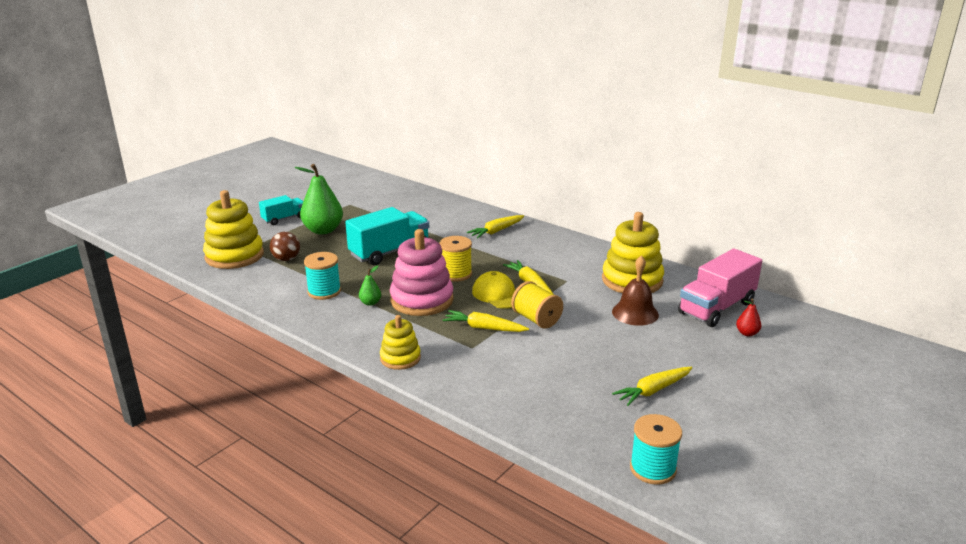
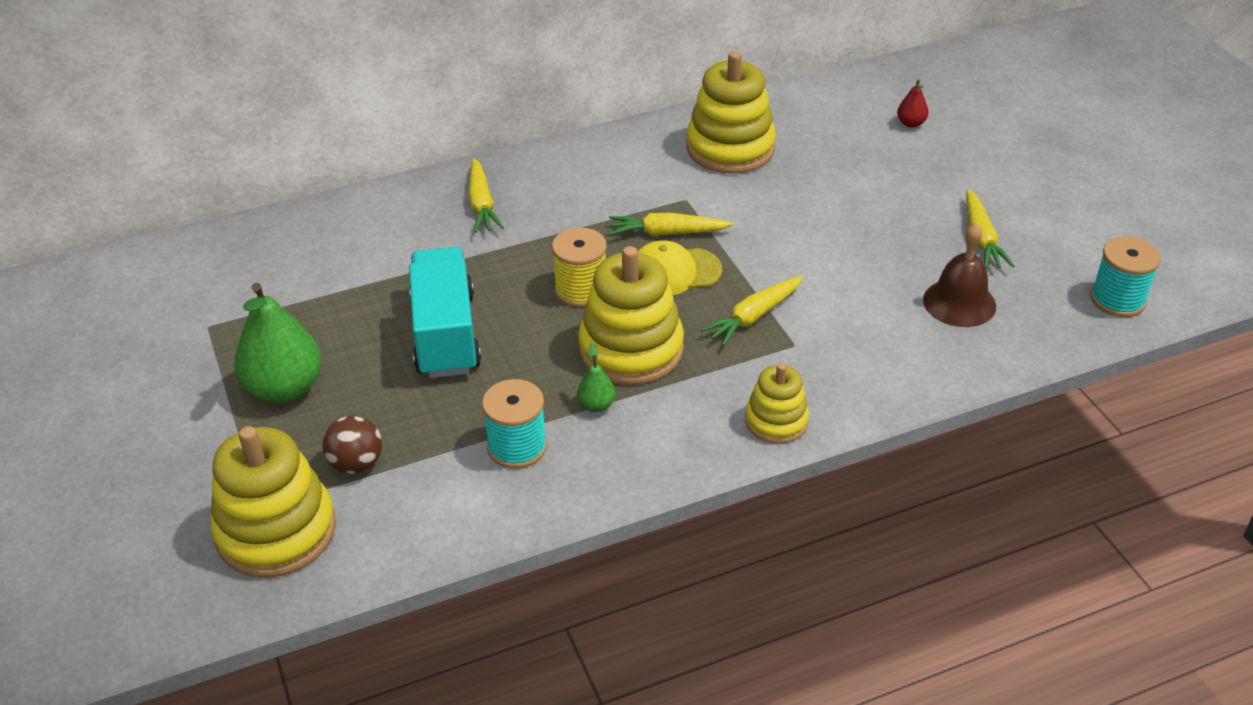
camera: 60 degrees left, 15 degrees up
turquoise truck [259,195,303,225] -> none
pink stacking toy [390,229,454,316] -> yellow stacking toy [578,246,684,385]
yellow spool [511,281,563,329] -> none
brown bell [612,255,659,326] -> brown bell moved to [923,223,996,327]
pink truck [678,249,762,327] -> none

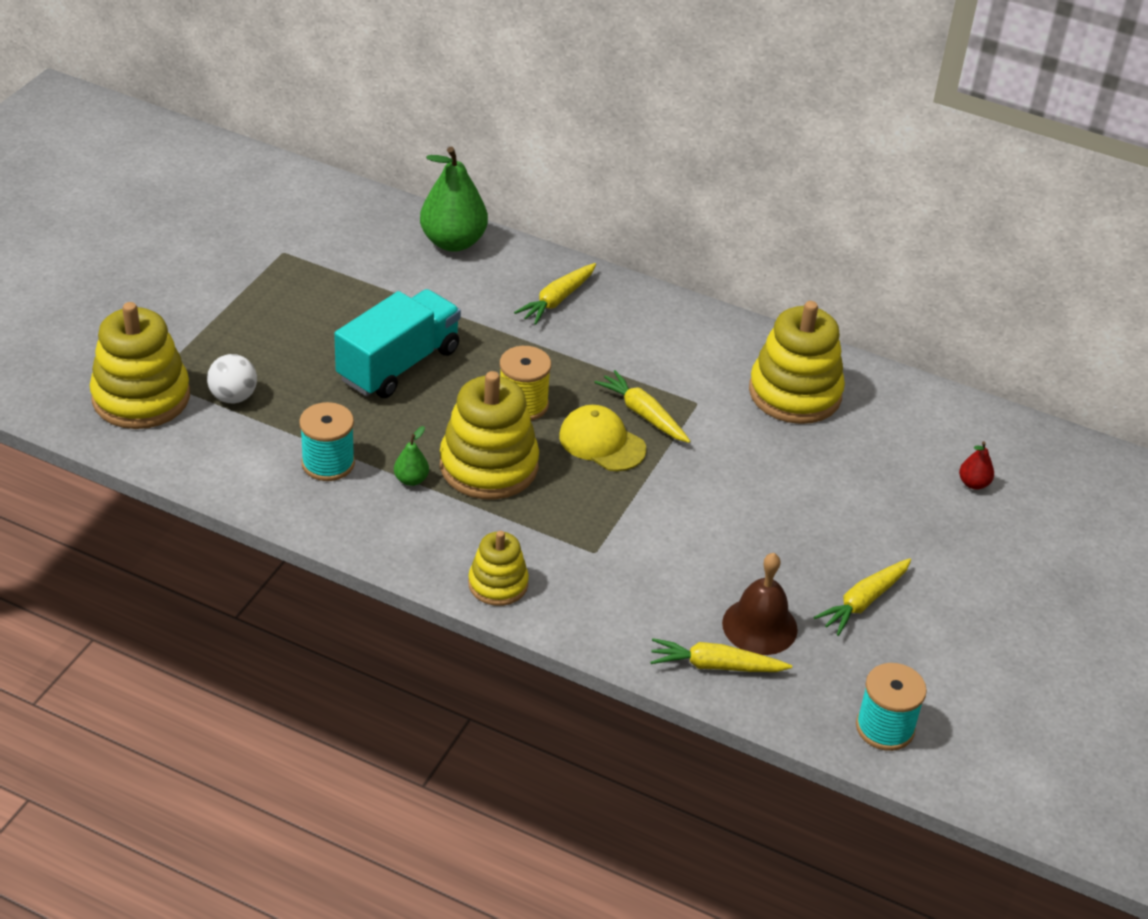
camera: 45 degrees right, 0 degrees up
green pear [234,283,322,403] -> green pear moved to [420,147,488,252]
brown ball [322,415,382,474] -> white ball [207,354,257,403]
yellow carrot [701,276,803,346] -> yellow carrot moved to [650,638,792,672]

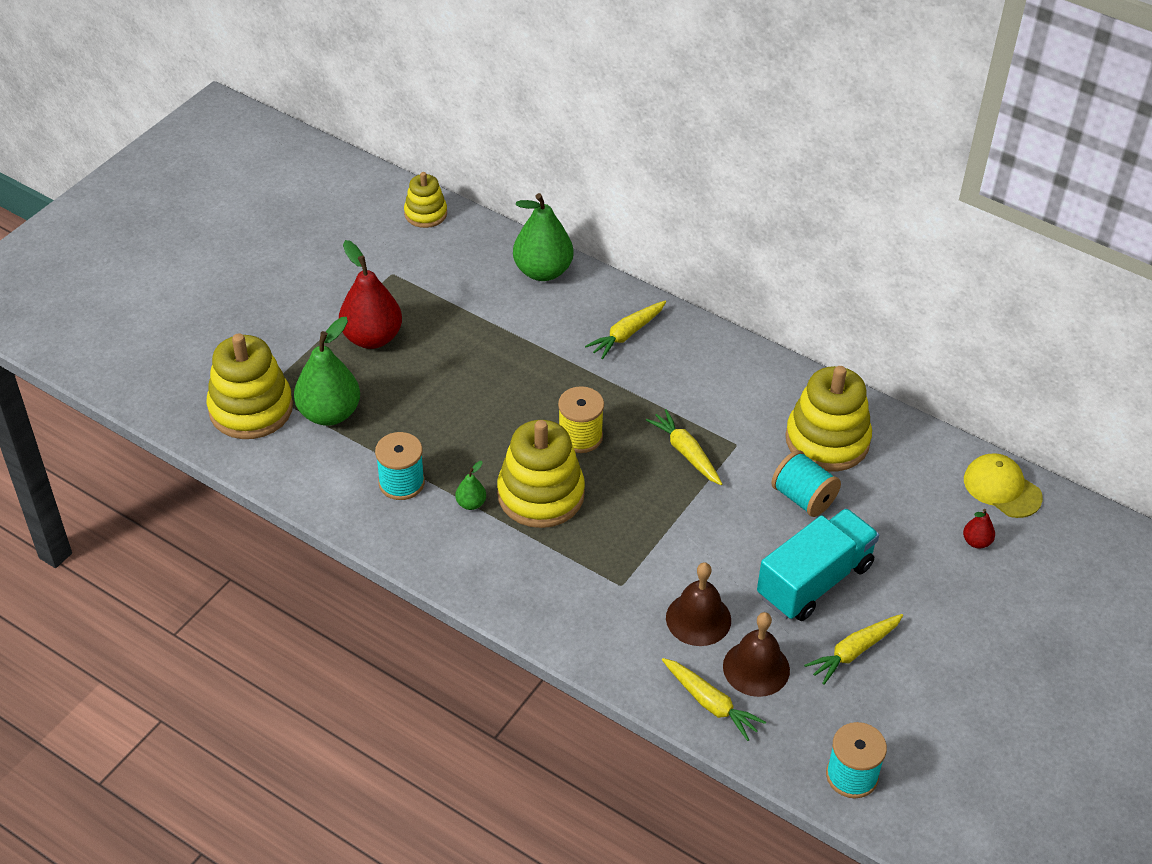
camera: 10 degrees right, 5 degrees up
white ball [207,354,257,403] -> green pear [294,317,360,426]
turquoise truck [334,289,461,398] -> turquoise truck moved to [757,508,879,621]
yellow stacking toy [468,531,529,606] -> yellow stacking toy moved to [404,172,447,228]
yellow cap [559,405,646,471] -> yellow cap moved to [964,453,1043,518]
yellow carrot [650,638,792,672] -> yellow carrot turned 150 degrees counterclockwise [662,658,766,741]
none -> red pear [339,240,402,349]
none -> brown bell [666,562,731,646]
none -> turquoise spool [771,450,841,517]

